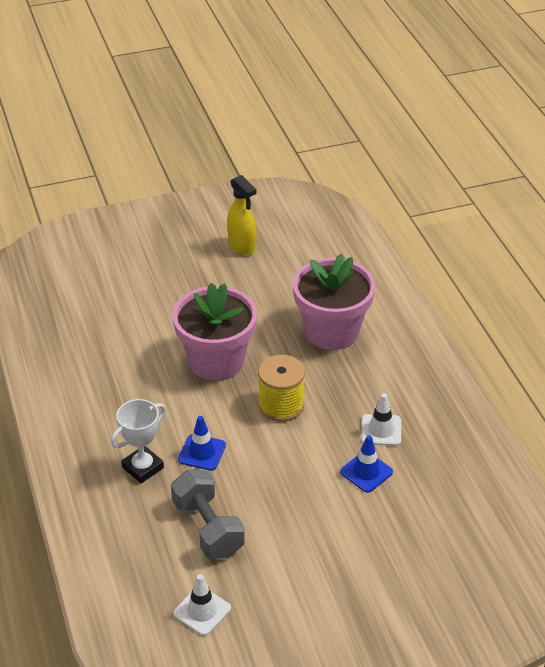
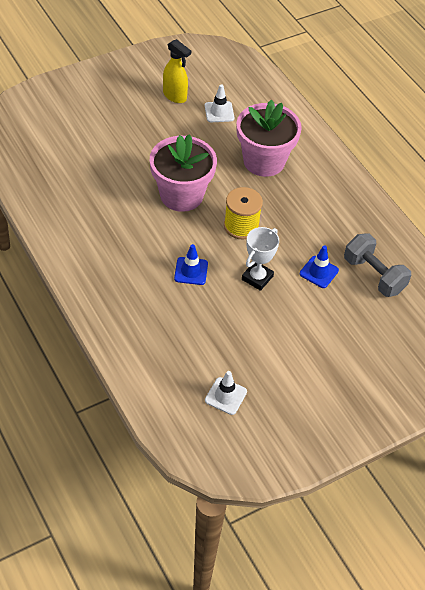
camera: 15 degrees left, 10 degrees up
white trophy [111,399,166,483] -> white trophy moved to [242,227,279,291]
grey dumbbell [171,469,245,559] -> grey dumbbell moved to [344,233,411,297]
white traffic cone [361,394,401,446] -> white traffic cone moved to [205,84,234,122]

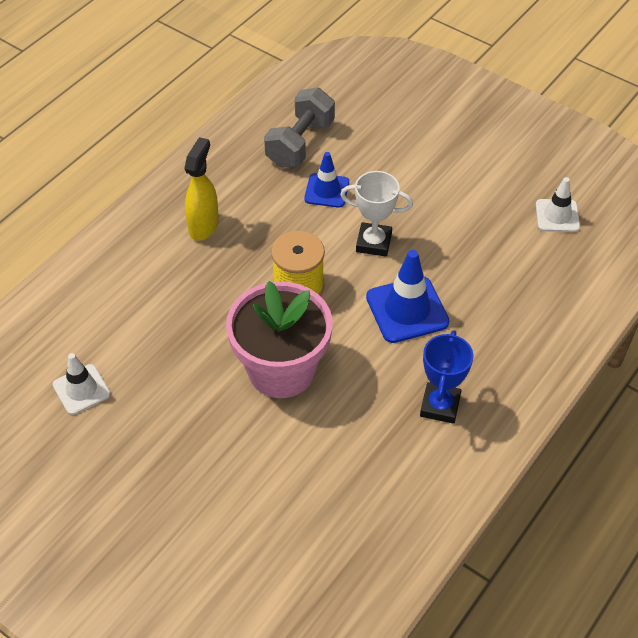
camera: 110 degrees left, 0 degrees up
yellow spray bottle [163,39,191,103] -> yellow spray bottle moved to [184,137,219,241]
blue traffic cone [174,244,208,285] -> blue traffic cone [366,250,449,343], size x1.56
pink flower pot [236,100,302,177] -> none
none -> blue trophy [420,330,473,424]

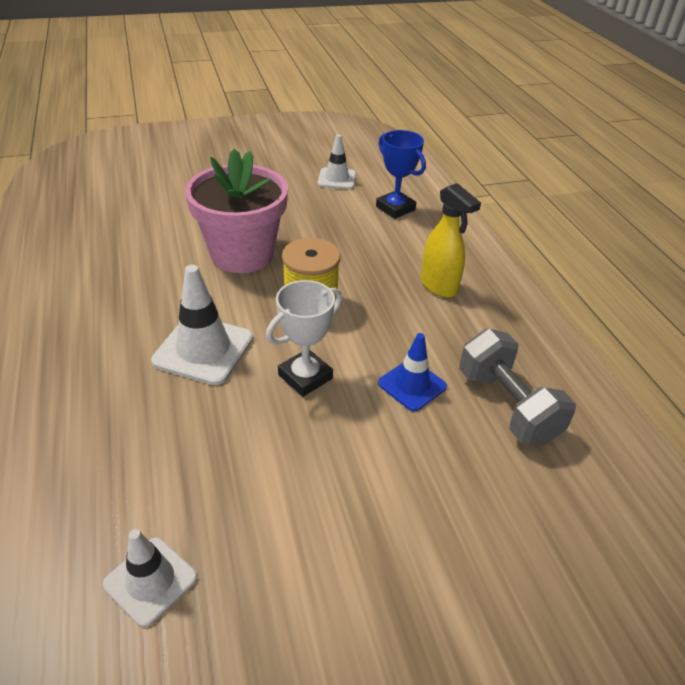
camera: 125 degrees right, 10 degrees down
blue traffic cone [366,250,449,343] -> white traffic cone [151,265,253,385]
blue trophy [420,330,473,424] -> blue trophy moved to [376,130,426,219]

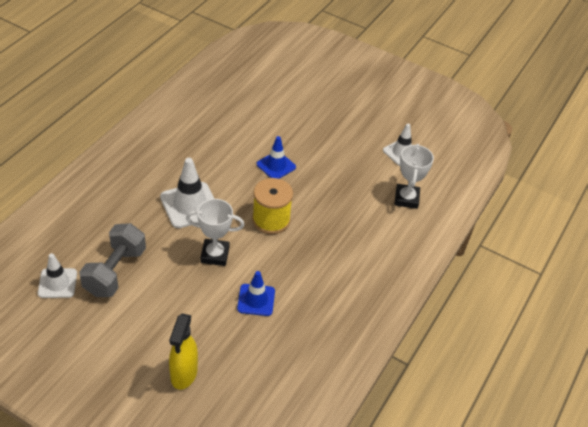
camera: 45 degrees right, 5 degrees up
pink flower pot [185,149,288,273] -> blue traffic cone [257,136,296,179]
blue trophy [376,130,426,219] -> white trophy [395,144,434,209]
yellow spray bottle [421,183,481,298] -> yellow spray bottle moved to [169,313,198,390]
grey dumbbell [459,329,576,445] -> grey dumbbell moved to [79,223,146,297]

